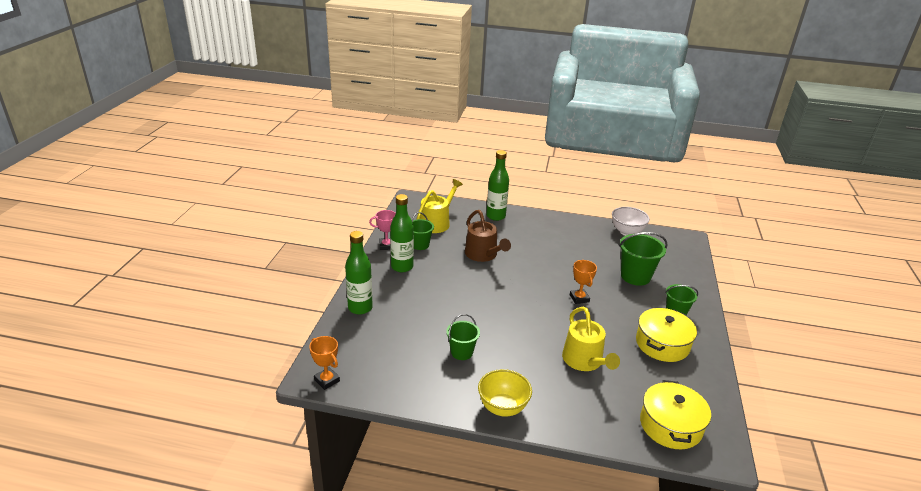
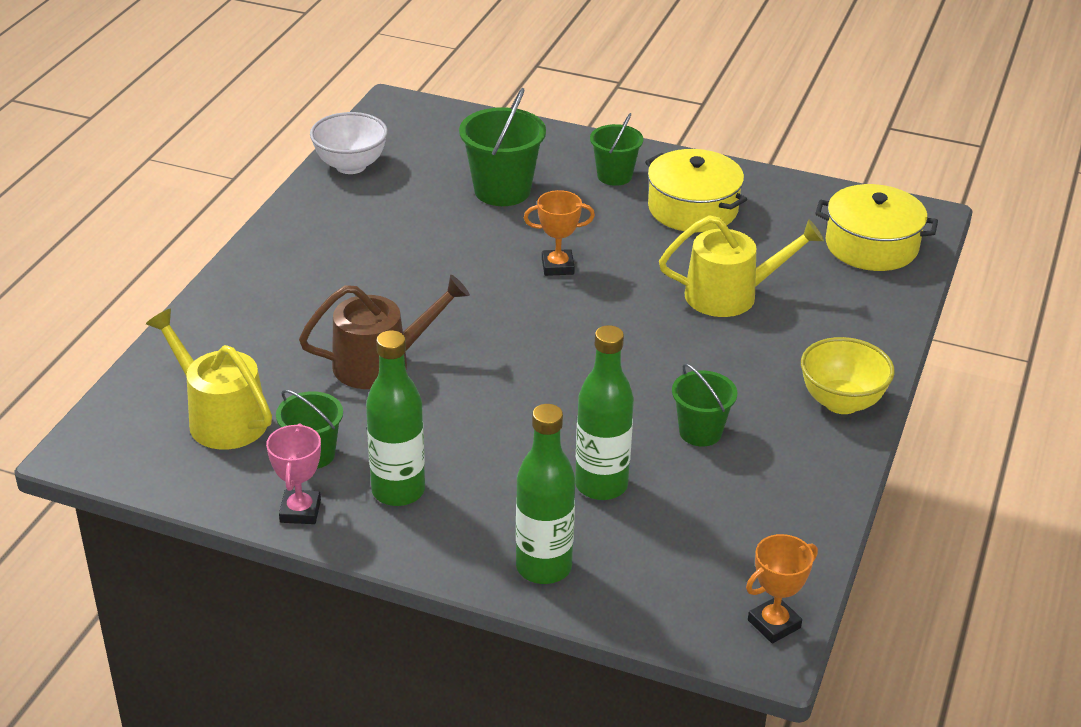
camera: 80 degrees left, 5 degrees up
green bottle [486,150,509,221] -> green bottle moved to [575,325,634,500]

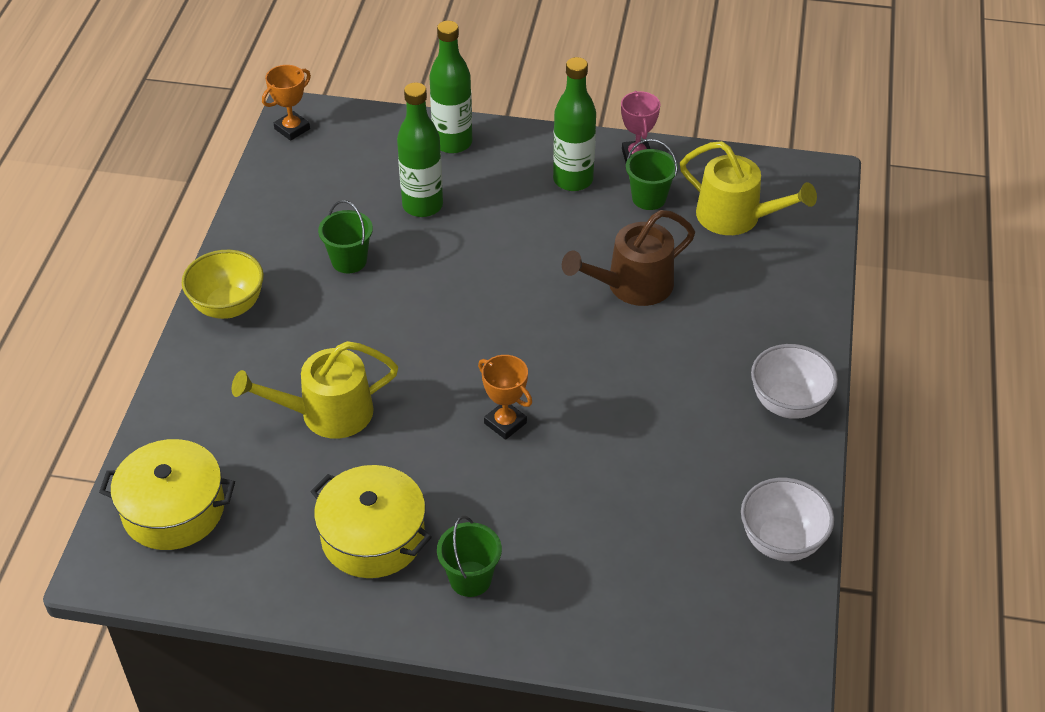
camera: 170 degrees right, 10 degrees up
green bucket [459,88,546,206] -> none
orange trophy [524,190,595,276] -> orange trophy turned 60 degrees clockwise [478,355,532,440]
none -> white bowl [751,344,838,419]

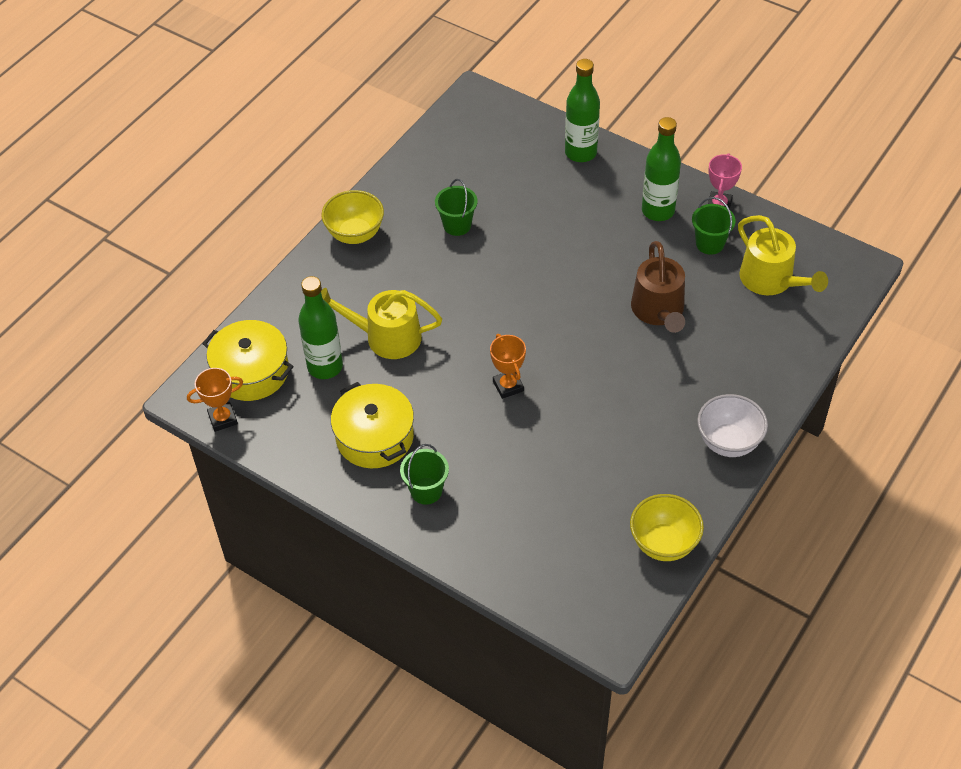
camera: 25 degrees right, 5 degrees up
orange trophy [262,65,311,141] -> orange trophy moved to [187,368,243,432]
green bottle [397,82,443,217] -> green bottle moved to [298,276,343,379]
brown watering can [562,210,695,306] -> brown watering can turned 90 degrees counterclockwise [631,241,685,333]
white bowl [741,478,834,561] -> yellow bowl [630,494,704,561]

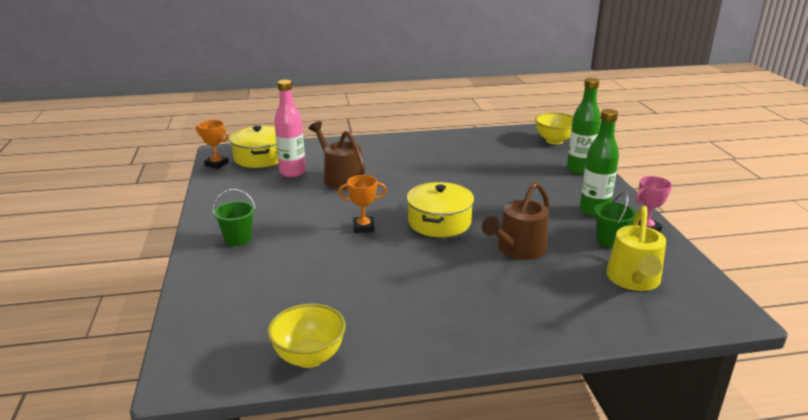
camera: 45 degrees right, 25 degrees down
green bottle [298,276,343,379] -> pink bottle [274,80,306,177]
yellow bowl [321,190,384,244] -> yellow bowl moved to [535,112,573,144]
yellow watering can [321,288,442,359] -> brown watering can [308,121,366,190]
yellow pot [331,382,414,468] -> yellow pot moved to [407,182,474,237]
green bucket [435,179,477,236] -> none
orange trophy [490,334,526,399] -> orange trophy turned 60 degrees clockwise [338,175,387,233]
white bowl [697,394,768,457] -> none

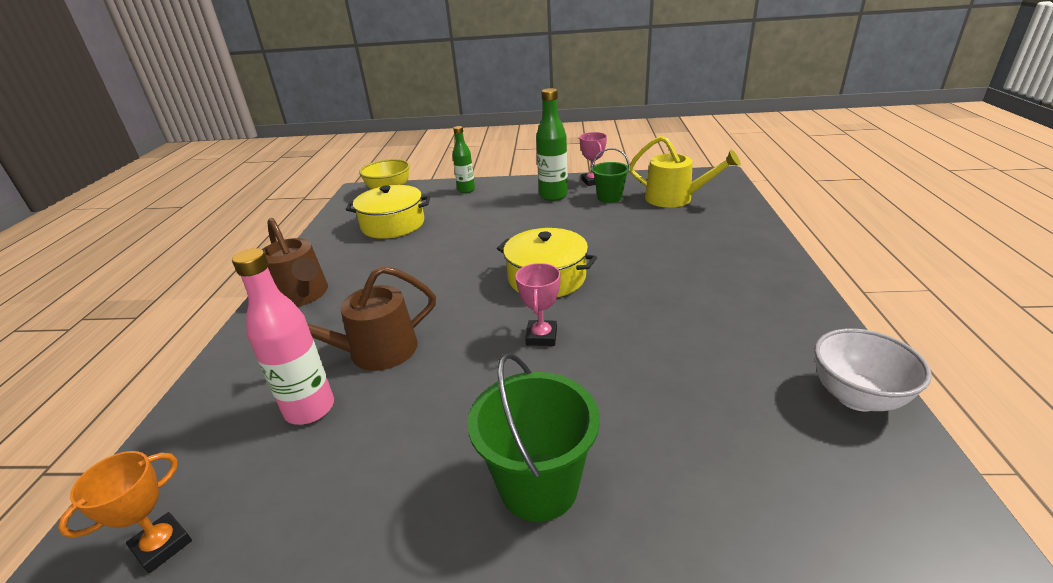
camera: 75 degrees left, 5 degrees up
green bucket [213,189,256,246] -> green bucket [468,353,600,522], size x1.59
yellow pot [230,126,279,168] -> yellow pot moved to [346,185,430,239]
yellow bowl [268,303,346,368] -> white bowl [814,328,932,411]
orange trophy [338,175,387,233] -> pink trophy [516,263,561,346]
brown watering can [482,182,549,260] -> brown watering can moved to [262,218,328,307]
green bottle [567,78,601,175] -> green bottle [453,126,475,193], size x0.65

